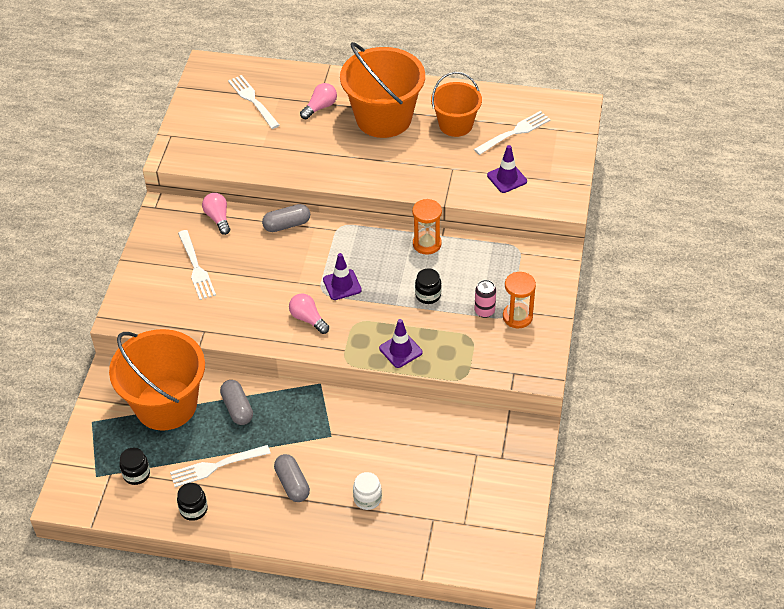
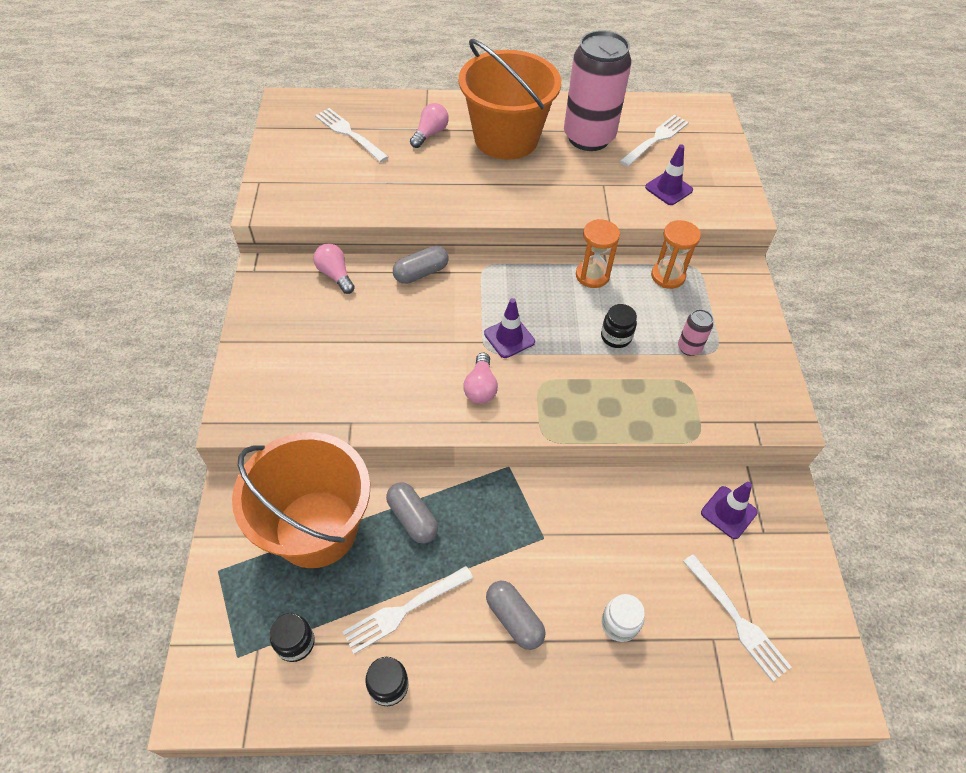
camera: 15 degrees left, 5 degrees up
white fork [178,230,216,300] -> white fork moved to [683,554,791,682]
pink light bulb [289,293,329,334] -> pink light bulb turned 120 degrees counterclockwise [463,353,498,404]
purple traffic cone [379,319,423,368] -> purple traffic cone moved to [701,482,758,539]
orange bucket [431,72,482,137] -> pink can [564,30,631,151]
orange hourglass [503,272,536,328] -> orange hourglass moved to [651,220,701,289]

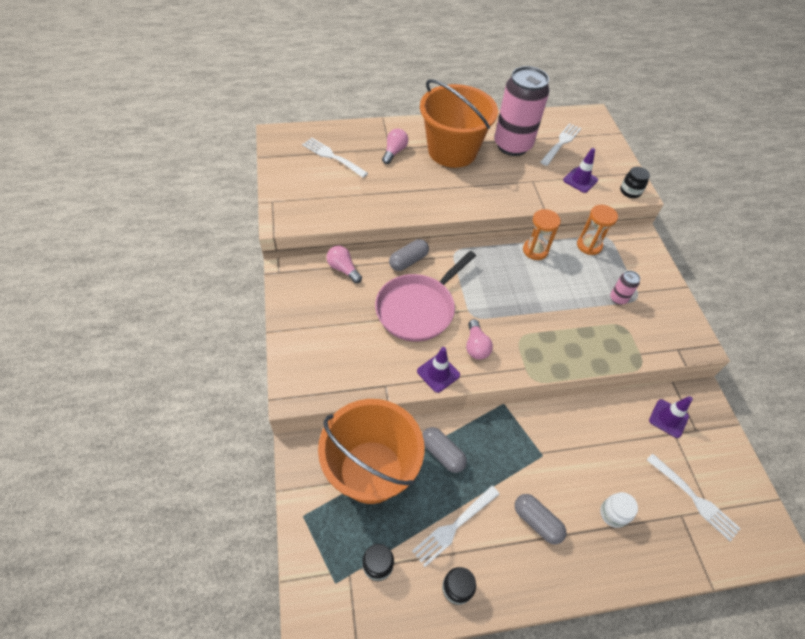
camera: 10 degrees left, 0 degrees up
purple traffic cone [484,298,535,358] -> purple traffic cone moved to [417,347,460,393]
black jar [601,304,637,348] -> black jar moved to [620,167,650,198]
none -> pink pan [375,251,476,342]

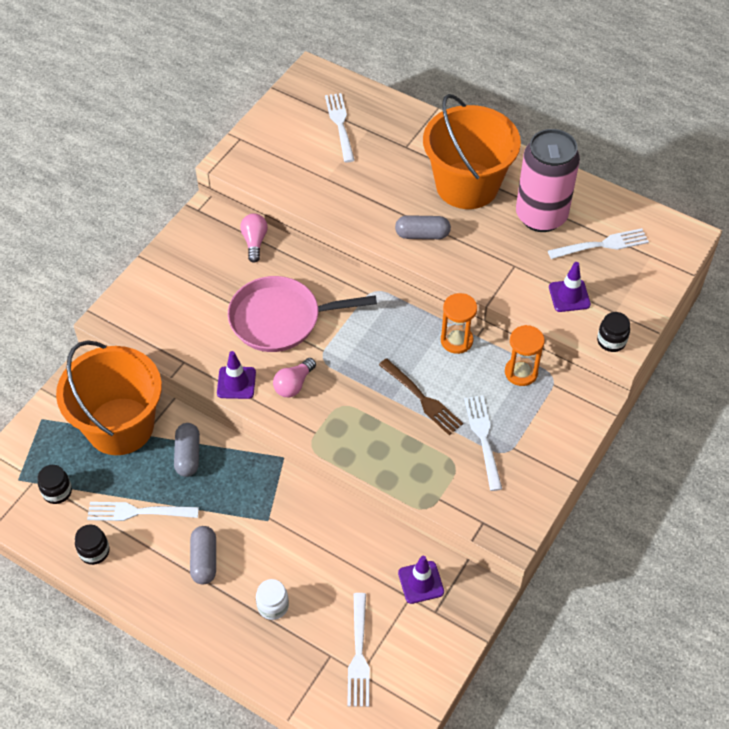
camera: 45 degrees right, 0 degrees up
pink light bulb [382,128,408,164] -> none
grey capsule [389,239,429,271] -> grey capsule moved to [395,215,451,239]
pink can [610,271,640,305] -> white fork [464,396,502,491]
none -> brown fork [379,358,463,435]

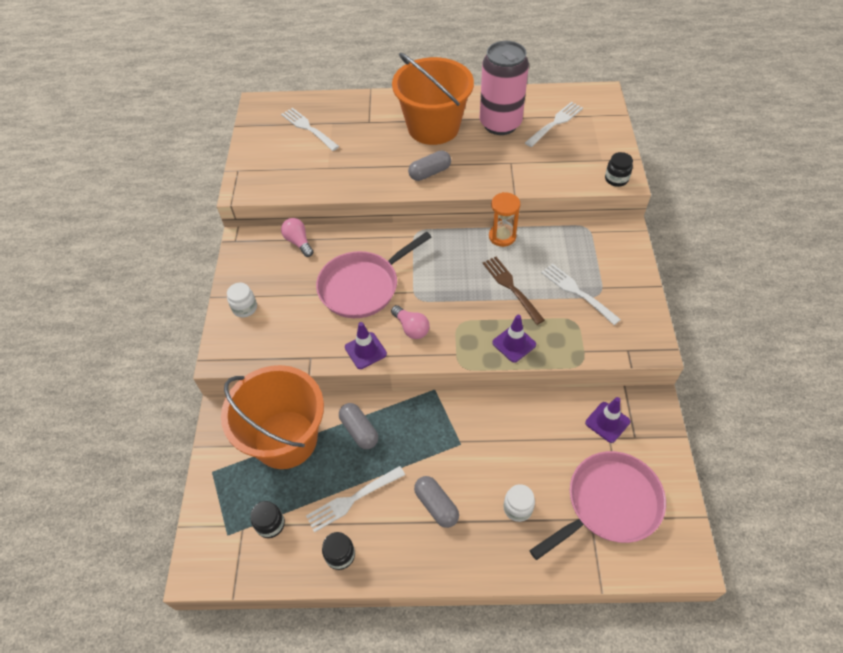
camera: 30 degrees left, 0 degrees up
pink light bulb [273,358,316,397] -> pink light bulb turned 45 degrees counterclockwise [391,305,430,339]
white fork [347,593,370,707] -> pink pan [529,451,666,560]
brown fork [379,358,463,435] -> brown fork turned 135 degrees counterclockwise [482,257,545,325]
orange hourglass [505,325,545,386] -> none
purple traffic cone [549,262,591,312] -> purple traffic cone moved to [492,315,536,363]
none -> white jar [227,283,257,317]

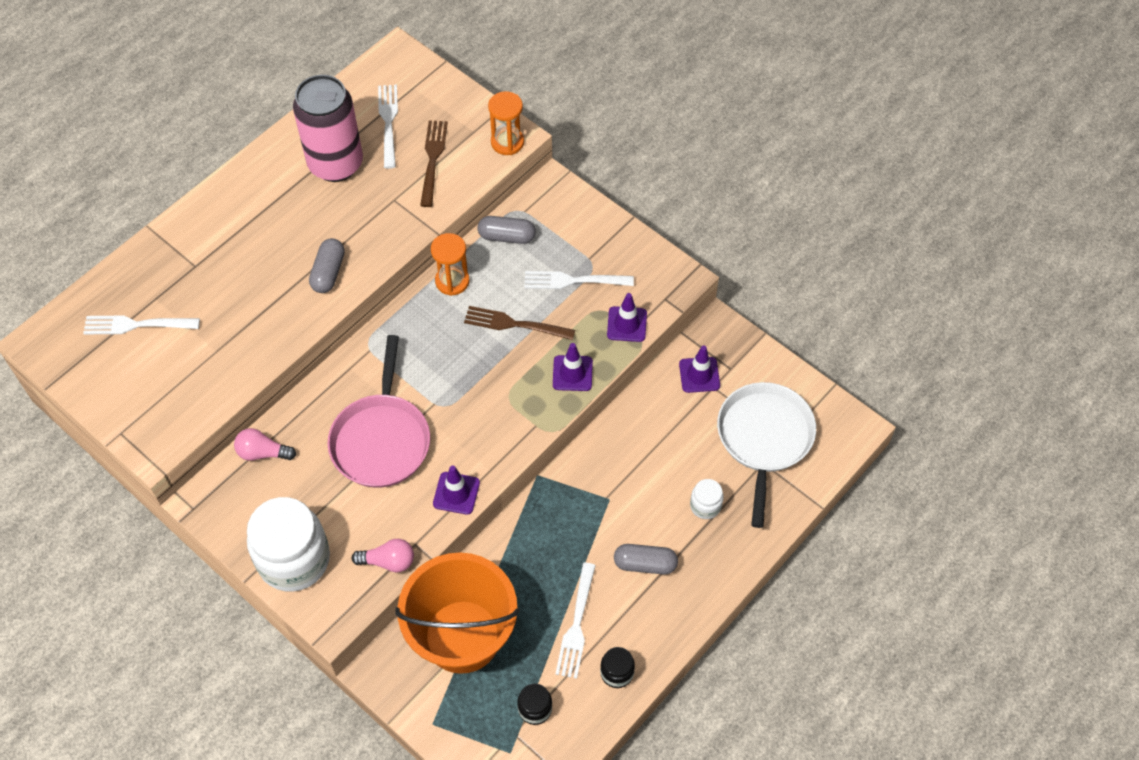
camera: 50 degrees left, 5 degrees up
white jar [227,283,257,317] -> white jar [247,497,330,592], size x2.22
grey capsule [339,403,378,449] -> grey capsule moved to [478,216,536,244]
pink light bulb [391,305,430,339] -> pink light bulb moved to [352,539,414,573]
orange bucket [392,53,474,145] -> none
pink pan [529,451,666,560] -> white pan [717,382,816,528]
black jar [605,152,633,187] -> orange hourglass [488,91,524,155]
none -> brown fork [420,120,448,207]
none -> purple traffic cone [607,293,647,342]

